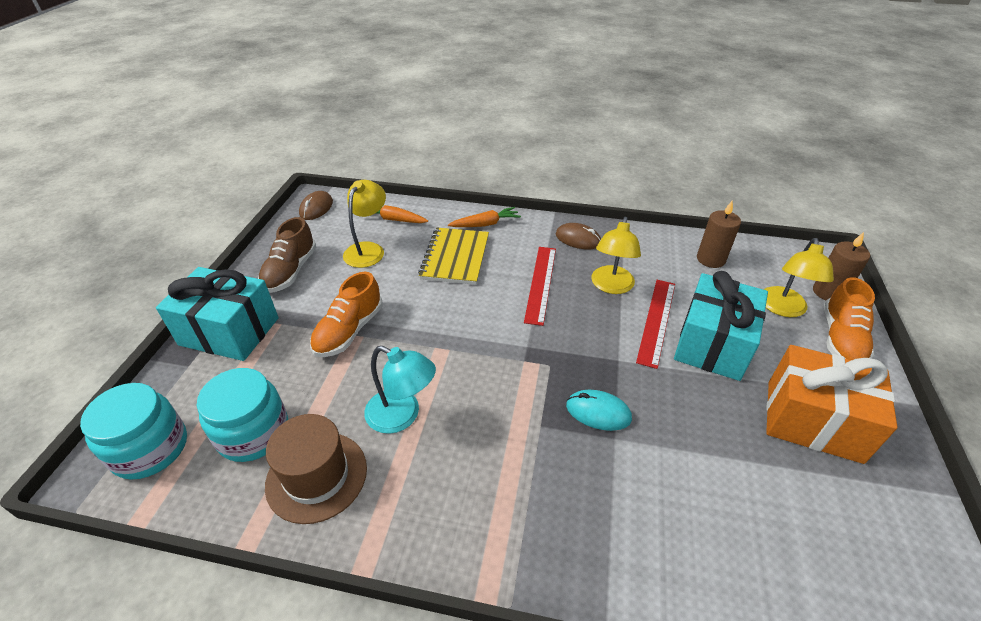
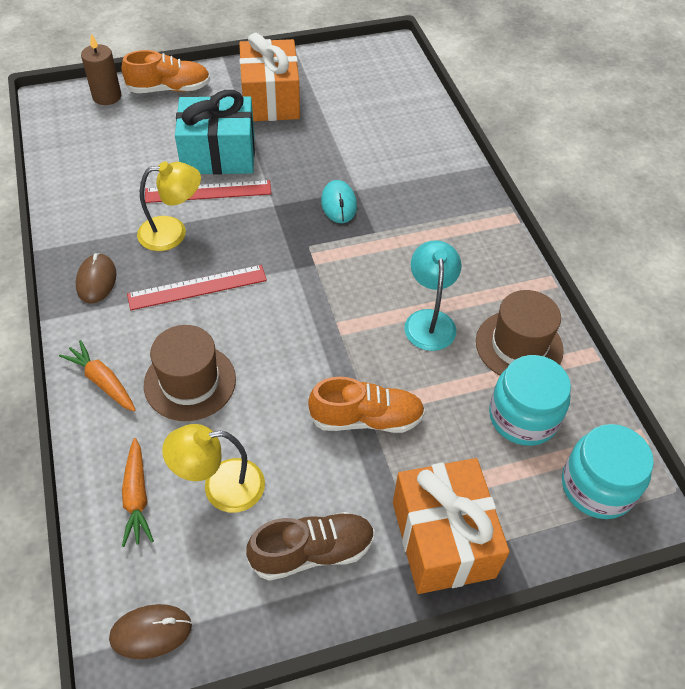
camera: 120 degrees left, 10 degrees up
turquoise gift [156,267,279,361] -> orange gift [393,458,510,594]
yellow notebook [418,228,489,285] -> brown hat [144,325,236,421]
brown candle [697,201,741,268] -> none
yellow lamp [763,238,834,317] -> none

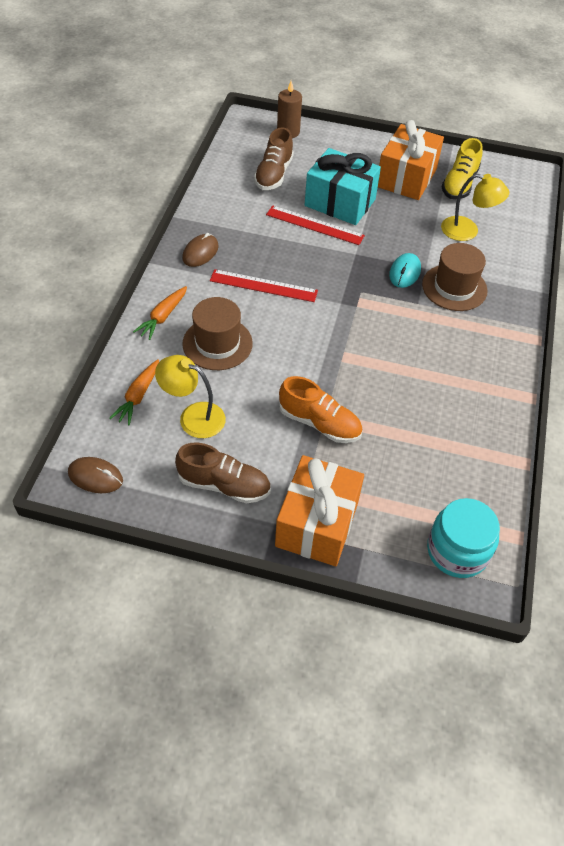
camera: 30 degrees right, 0 degrees up
orange carrot [59,340,136,412] -> orange carrot turned 135 degrees counterclockwise [133,286,187,340]
orange shoe [122,50,210,93] -> none
yellow lamp [137,161,201,251] -> yellow lamp moved to [441,174,509,241]
turquoise lamp [404,240,462,351] -> none
brown hat [476,290,564,375] -> brown hat moved to [422,243,487,311]
turquoise jar [489,355,571,446] -> none
none -> brown shoe [254,127,294,190]
none -> yellow shoe [442,138,483,199]

